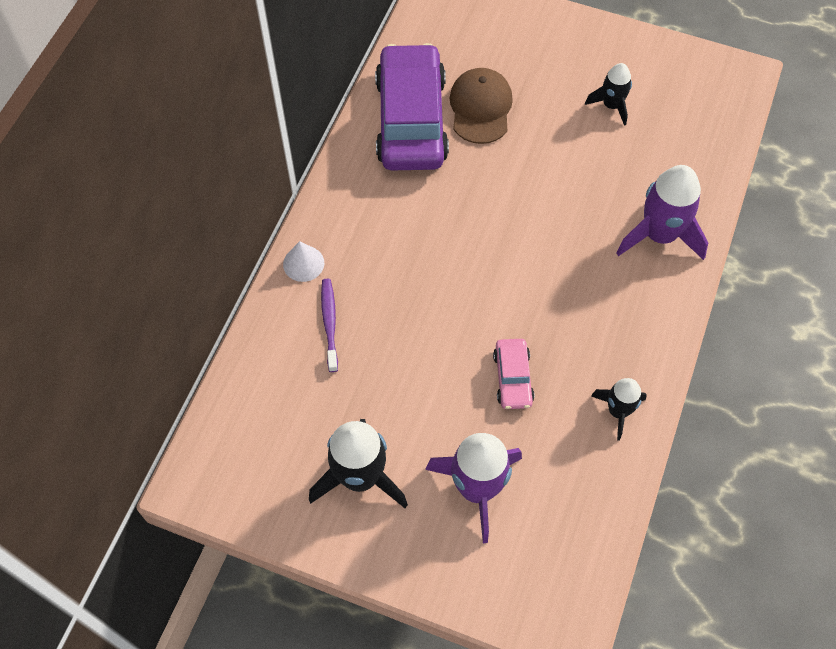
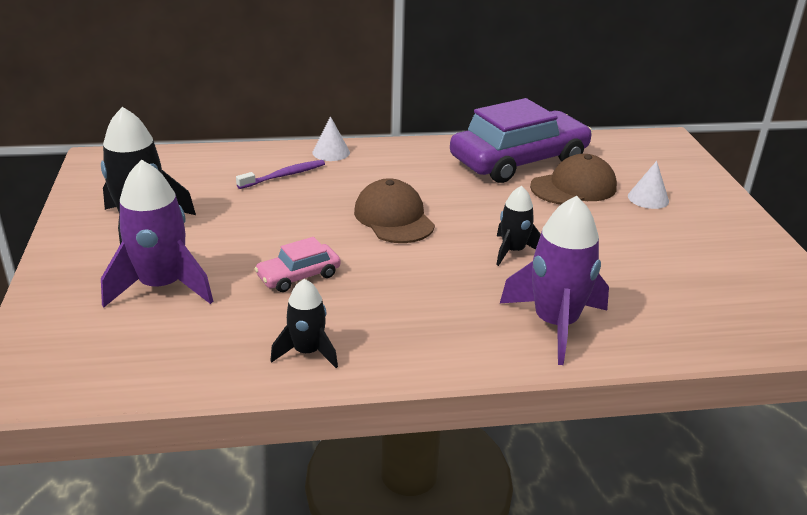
camera: 60 degrees right, 30 degrees down
black rocket [585,63,632,126] -> black rocket moved to [496,186,541,266]
none -> brown cap [354,178,435,243]
none -> white cone [628,161,669,209]

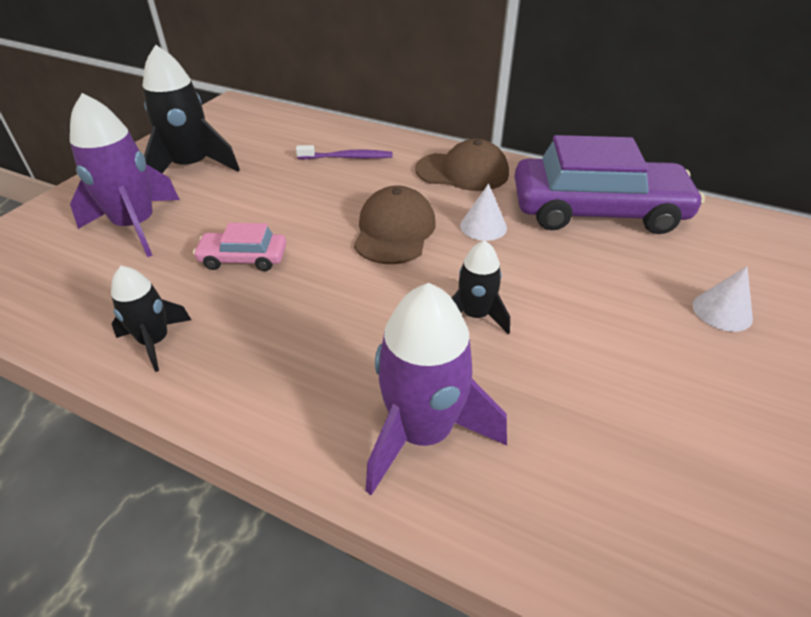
camera: 35 degrees right, 10 degrees up
white cone [312,116,350,161] -> white cone moved to [460,184,507,241]
brown cap [530,154,617,204] -> brown cap moved to [416,139,509,191]

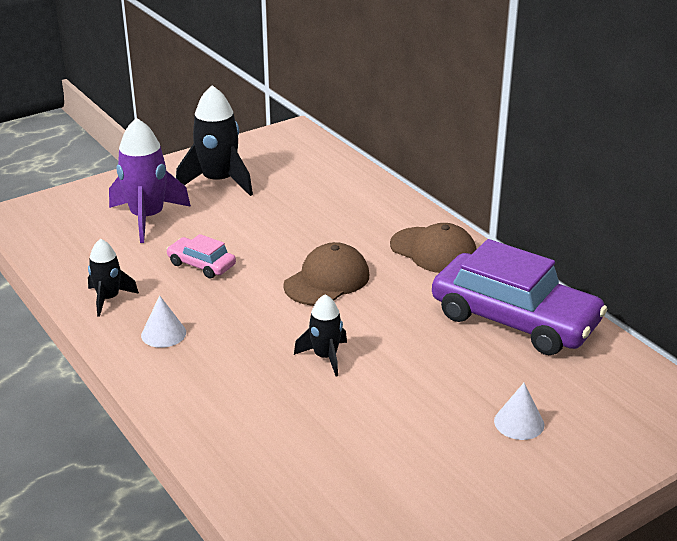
camera: 30 degrees right, 10 degrees down
purple toothbrush [296,145,393,159] -> none
purple rocket [366,283,507,495] -> none
white cone [460,184,507,241] -> white cone moved to [141,295,186,348]

